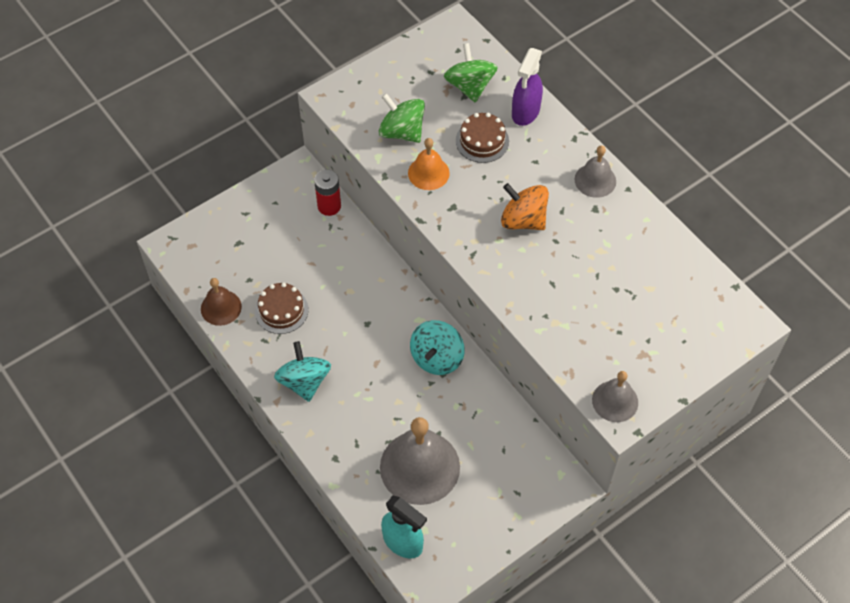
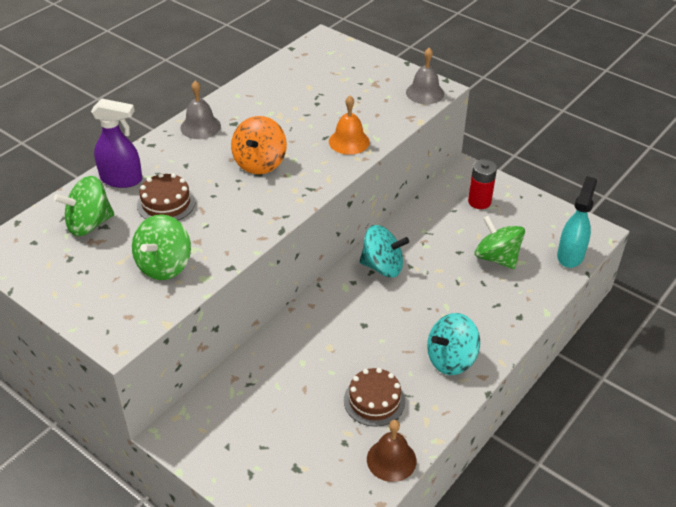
camera: 105 degrees left, 15 degrees down
red battery [314,169,341,216] -> red battery moved to [468,159,497,209]
grey bell [380,417,460,505] -> green spinning top [475,215,525,269]
orange bell [408,138,450,190] -> orange bell moved to [329,96,370,155]

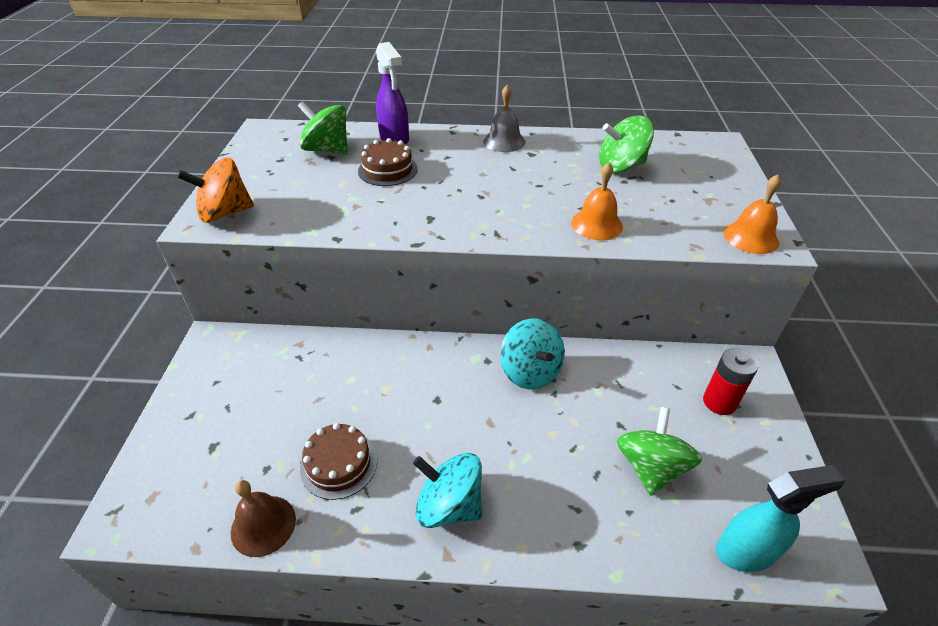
camera: 55 degrees right, 0 degrees up
green spinning top [132,214,191,280] -> green spinning top moved to [599,116,654,173]
orange spinning top [231,116,287,174] -> orange spinning top moved to [177,158,254,223]
grey bell [406,48,444,104] -> orange bell [724,174,781,254]

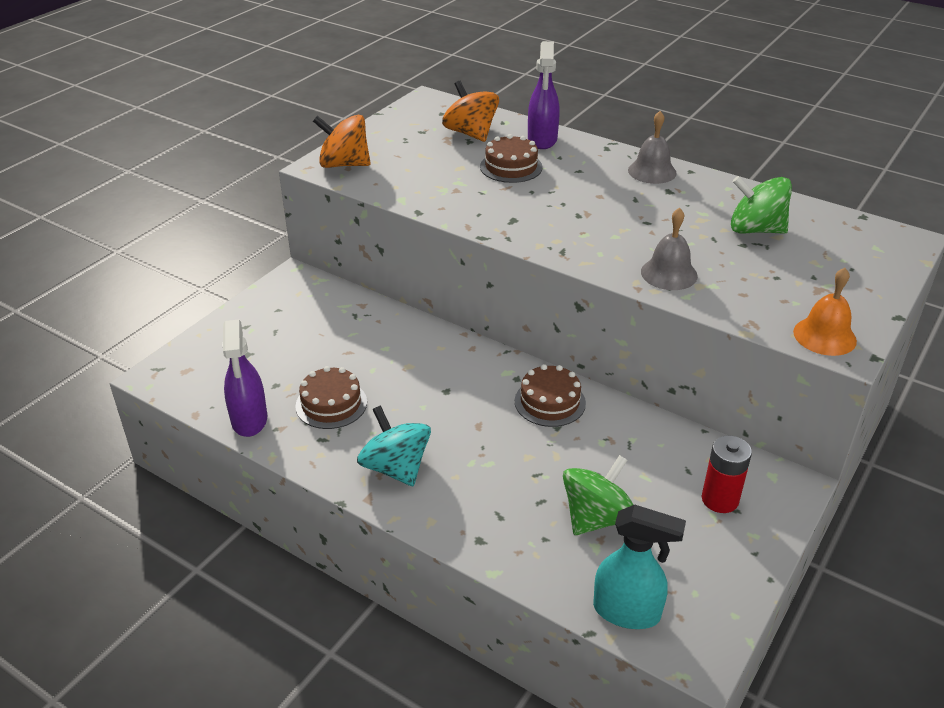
camera: 30 degrees right, 5 degrees down
brown bell [231,480,296,557] -> purple spray bottle [222,320,267,437]
green spinning top [298,101,348,154] -> orange spinning top [442,81,499,142]
turquoise spinning top [500,318,565,389] -> brown cake [515,364,586,427]
orange bell [571,162,623,240] -> grey bell [641,207,698,290]

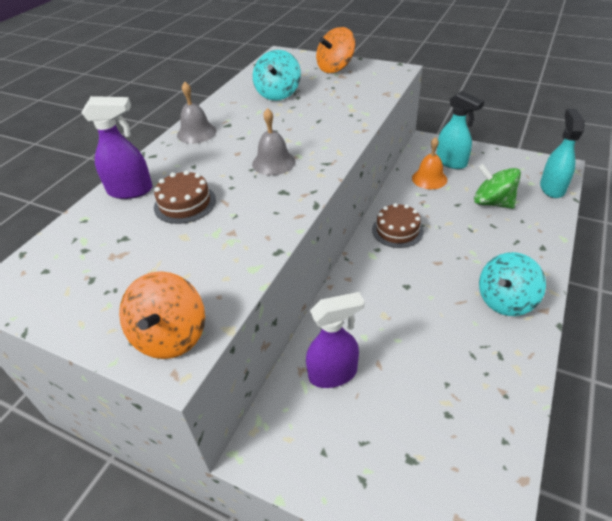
camera: 95 degrees left, 5 degrees up
purple spray bottle [222,320,267,437] -> purple spray bottle moved to [306,292,364,388]
brown cake [295,366,367,429] -> none
orange spinning top [442,81,499,142] -> orange spinning top moved to [316,27,355,73]
grey bell [641,207,698,290] -> grey bell moved to [252,108,295,175]
red battery [702,436,752,513] -> turquoise spray bottle [436,91,484,169]
green spinning top [731,176,792,234] -> turquoise spinning top [253,50,301,101]
orange bell [793,268,857,356] -> orange bell moved to [412,137,447,189]

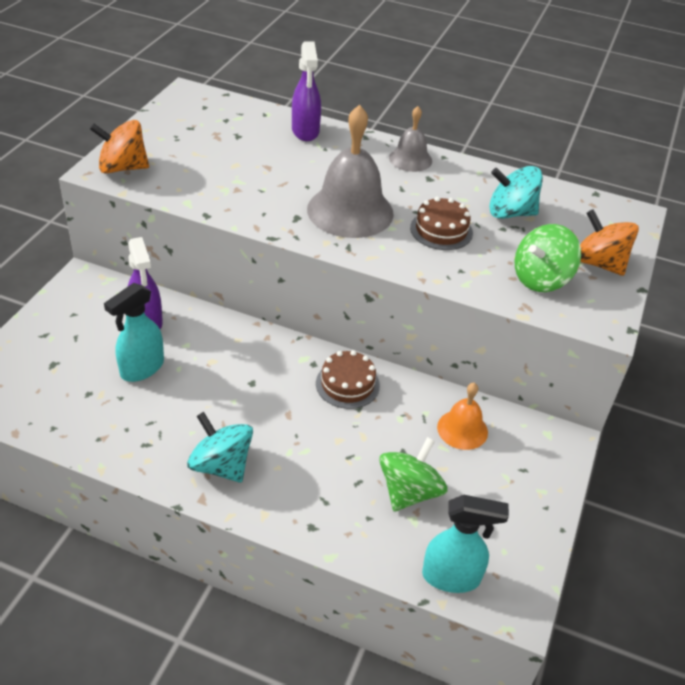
camera: 80 degrees right, 0 degrees up
brown cake [154,170,216,224] -> brown cake moved to [410,197,473,250]
grey bell [252,108,295,175] -> grey bell [307,105,394,238], size x1.83
turquoise spray bottle [436,91,484,169] -> turquoise spray bottle moved to [104,283,164,382]
none -> green spinning top [514,224,581,292]

